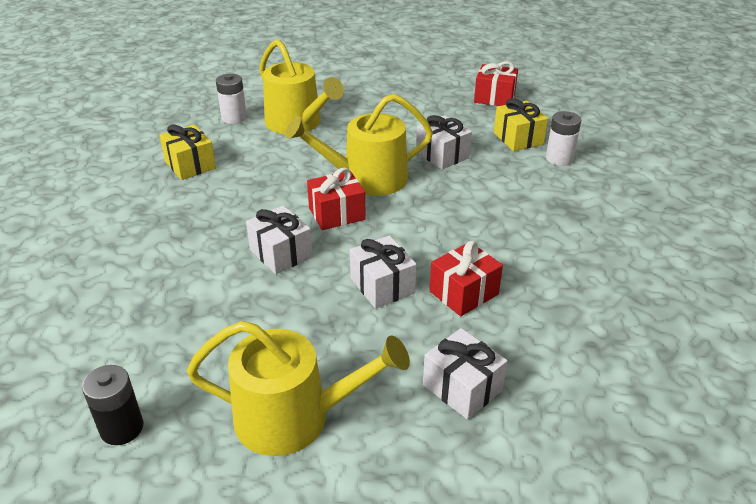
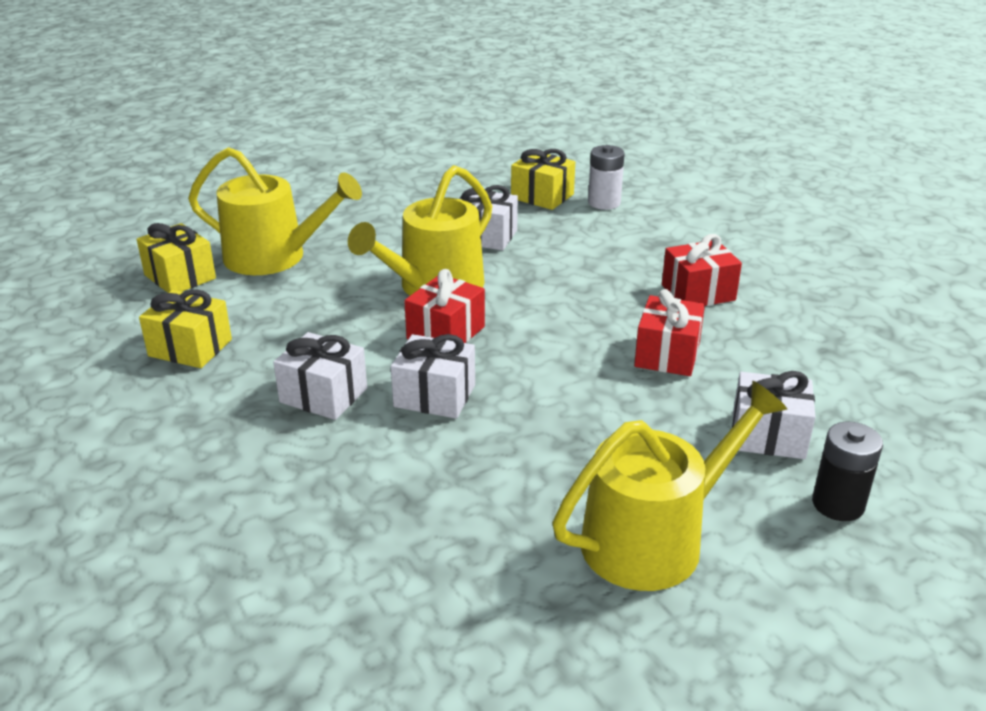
camera: 35 degrees left, 5 degrees down
black battery [82,365,144,445] -> black battery moved to [812,422,883,521]
white battery [216,74,247,124] -> yellow gift [136,223,216,293]
white gift [350,235,417,309] -> white gift moved to [273,332,367,420]
red gift [474,61,518,106] -> red gift moved to [662,234,742,306]

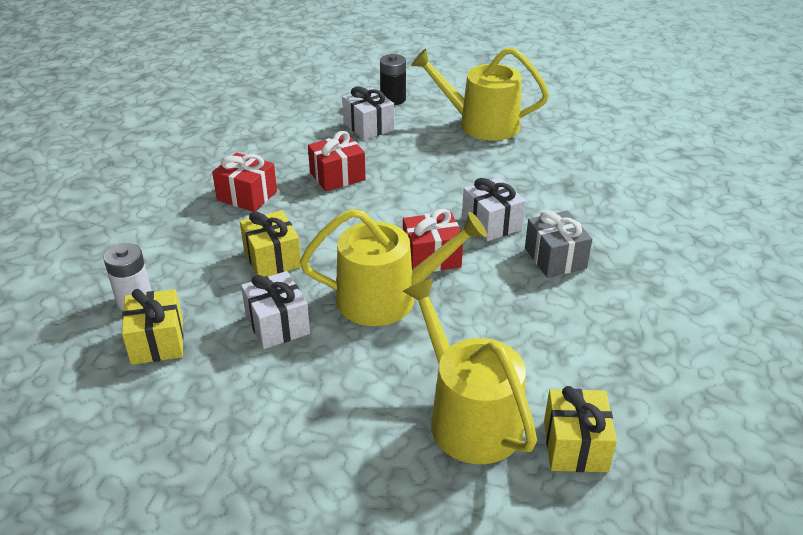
camera: 135 degrees left, 5 degrees up
yellow gift [139,289,232,368] -> yellow gift moved to [240,210,301,277]
white gift [273,332,367,420] -> grey gift [525,210,592,278]

